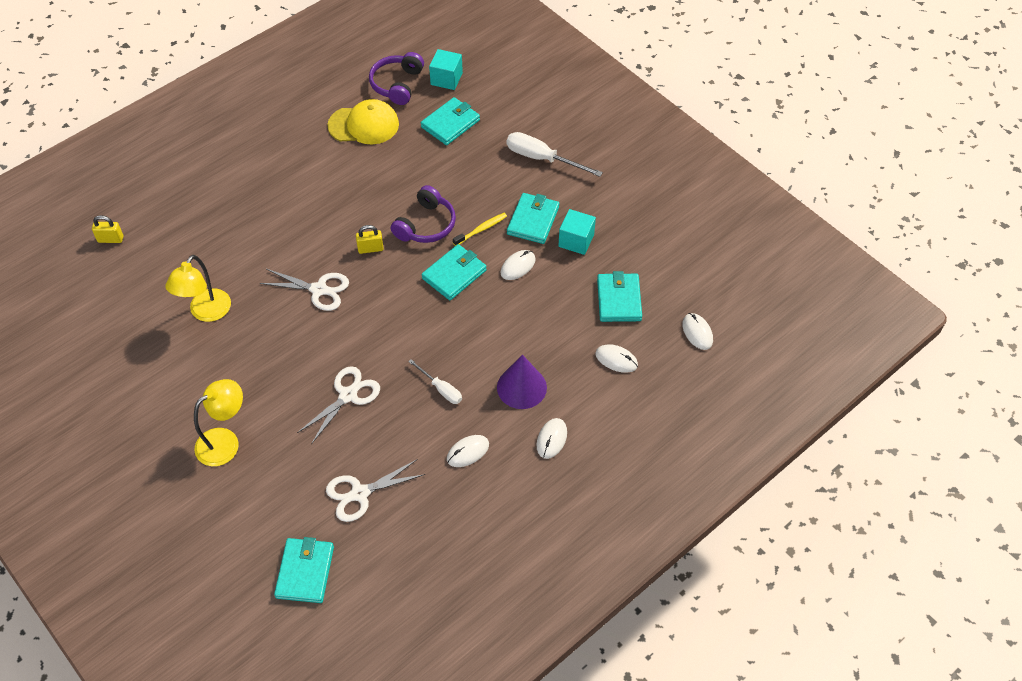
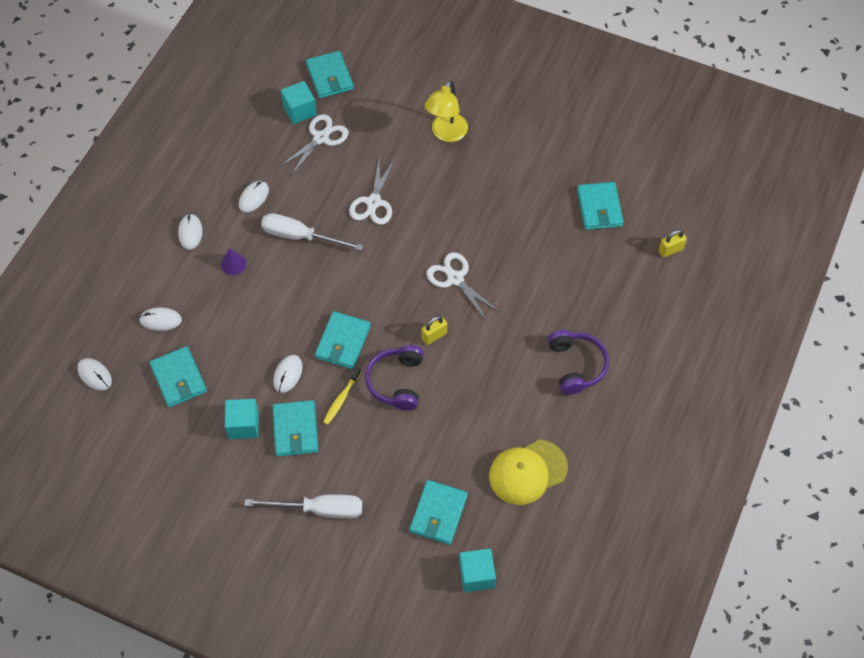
camera: 155 degrees right, 5 degrees up
yellow lamp [166,255,231,322] -> none
white scissors [259,269,349,311] -> white scissors turned 60 degrees clockwise [427,252,499,320]
purple headphones [369,52,424,105] -> purple headphones moved to [548,330,609,395]
white screwdriver [408,359,462,404] -> white screwdriver [261,213,364,251], size x1.67
purple cone [497,355,547,409] -> purple cone [221,248,246,275], size x0.56
none -> turquoise cube [281,81,317,124]
none -> turquoise wallet [577,182,624,230]

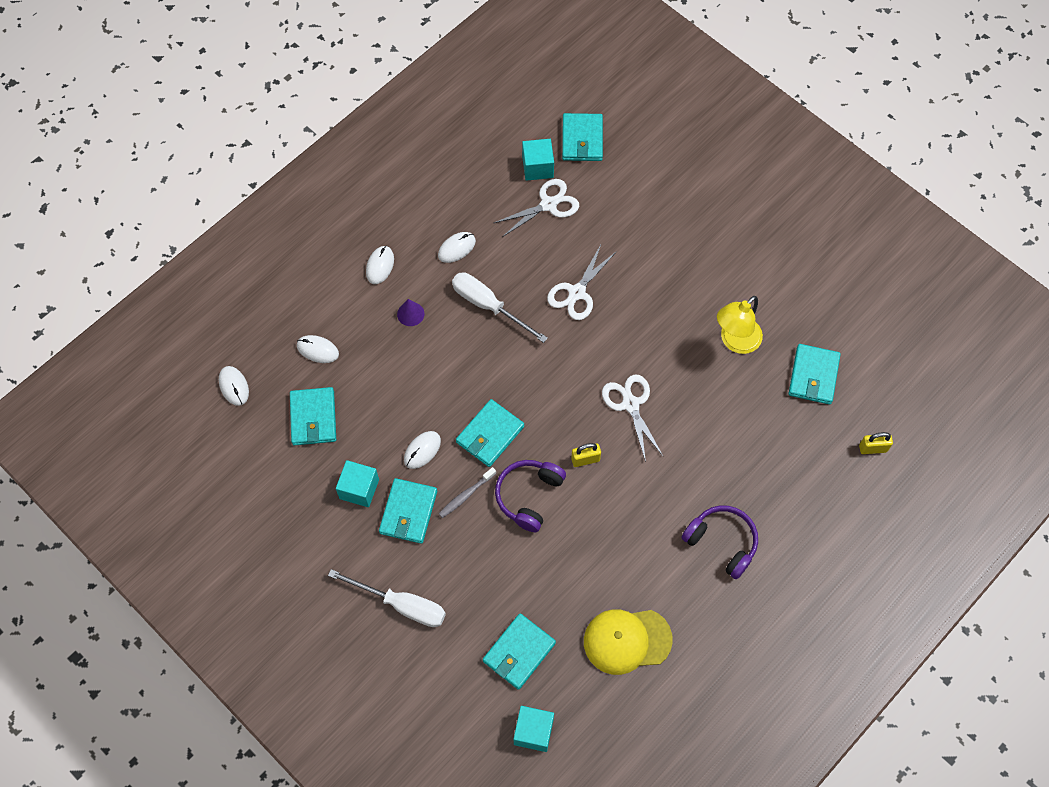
camera: 20 degrees right, 5 degrees up
yellow toothbrush [323,367,361,425] -> grey toothbrush [439,467,496,518]
yellow lamp [425,80,468,142] -> yellow lamp moved to [717,296,763,354]
purple headphones [548,330,609,395] -> purple headphones turned 60 degrees counterclockwise [681,505,758,579]

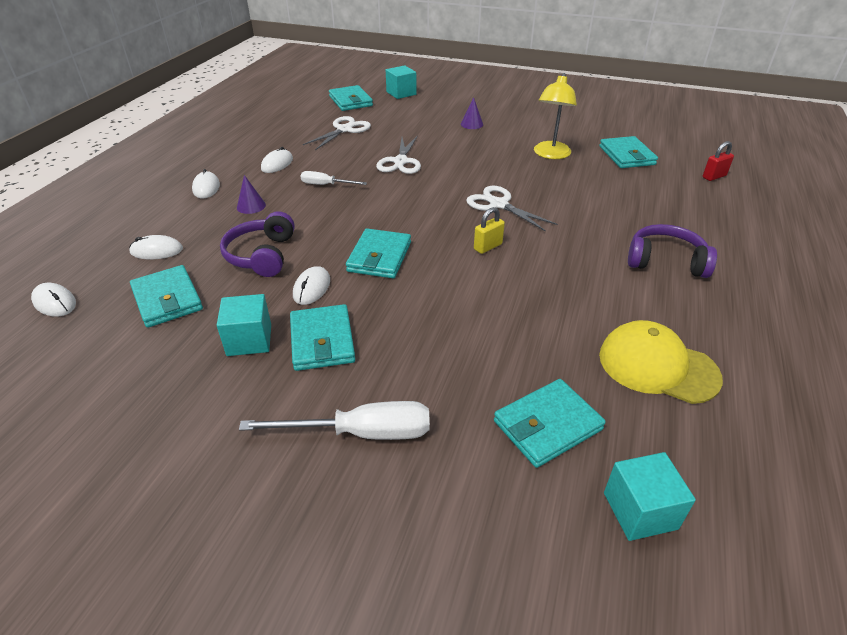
camera: 25 degrees left, 25 degrees down
grey toothbrush [439,467,496,518] -> none
white screwdriver [452,272,548,343] -> white screwdriver [300,171,367,185], size x0.60
turquoise wallet [483,613,556,690] -> turquoise wallet turned 45 degrees clockwise [494,379,606,468]
purple headphones [495,460,566,532] -> purple headphones moved to [220,211,295,277]
turquoise cube [522,139,554,181] -> turquoise cube moved to [386,65,417,99]
yellow cap [584,609,673,675] -> yellow cap turned 60 degrees clockwise [599,320,723,404]
yellow padlock [859,432,893,454] -> red padlock [703,141,734,181]
none -> purple cone [461,97,483,129]

